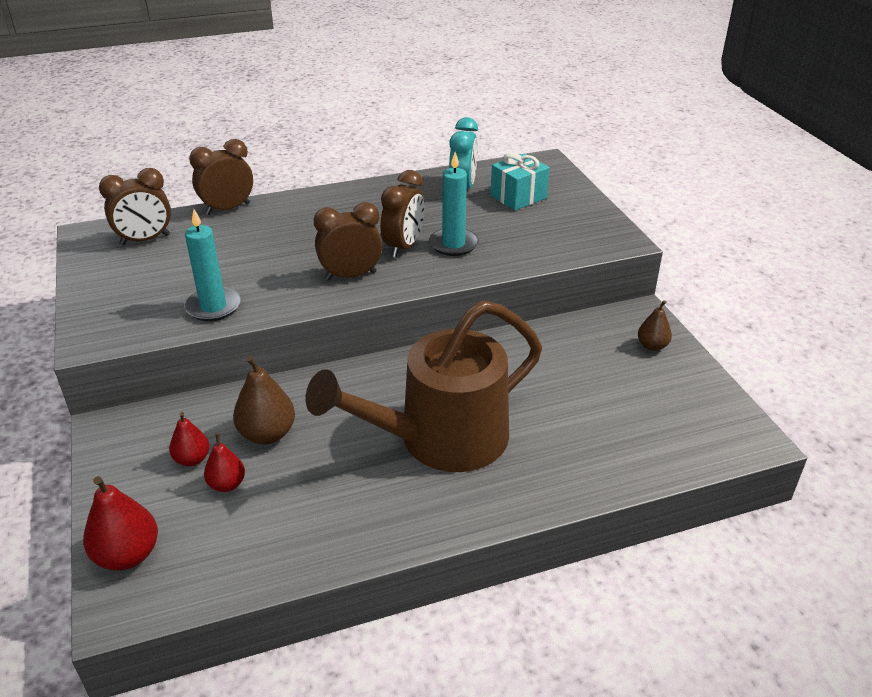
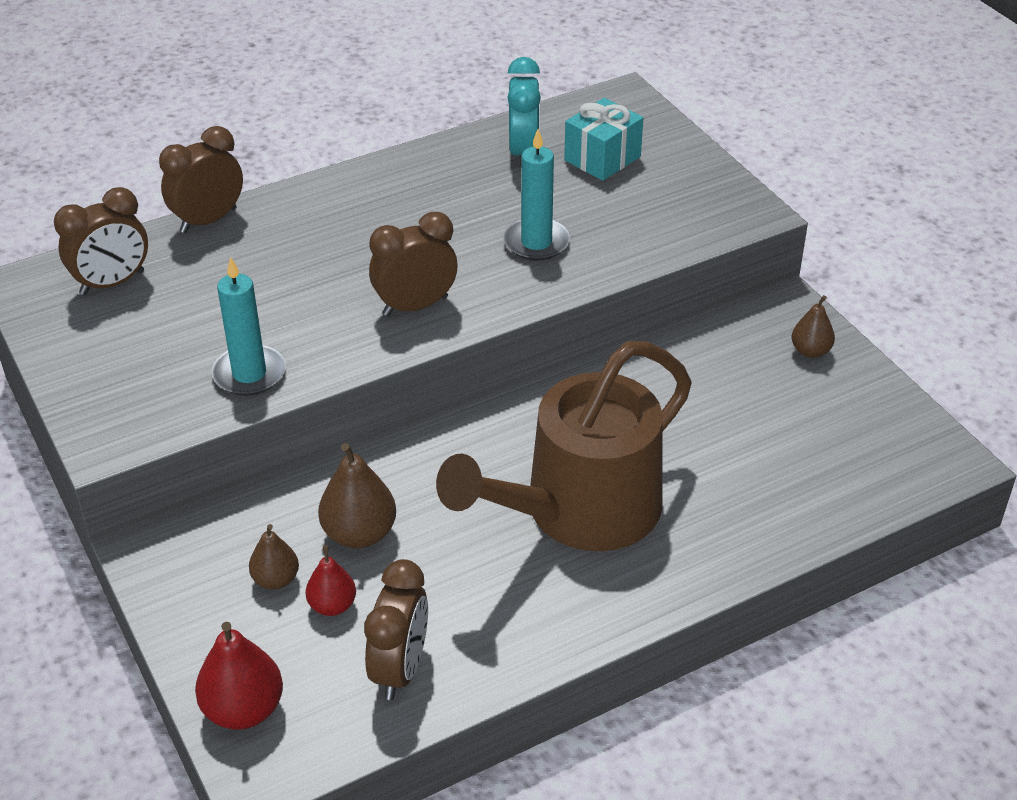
camera: 10 degrees left, 5 degrees up
red pear [169,412,210,466] -> brown pear [249,524,299,590]
brown clock [380,170,425,258] -> brown clock moved to [364,559,428,700]

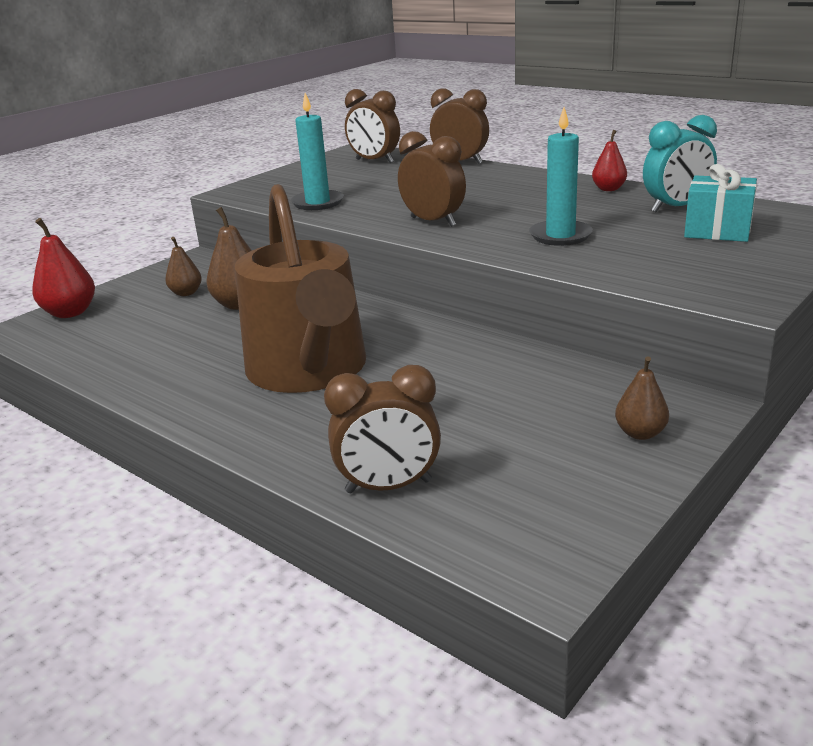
camera: 70 degrees right, 15 degrees down
red pear [306,545,356,616] -> red pear moved to [592,130,627,191]
brown clock [364,559,428,700] -> brown clock moved to [324,365,441,493]
brown watering can [436,341,692,551] -> brown watering can turned 135 degrees counterclockwise [235,184,366,393]

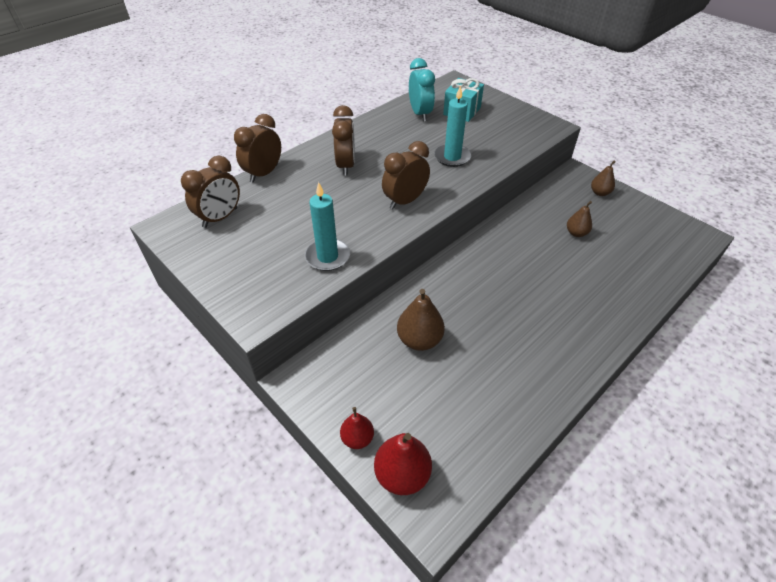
camera: 85 degrees left, 20 degrees up
brown pear [165,237,202,296] -> brown pear moved to [567,201,592,237]
brown watering can [235,184,366,393] -> none
brown clock [324,365,441,493] -> brown clock moved to [332,105,355,176]
red pear [592,130,627,191] -> red pear moved to [340,407,374,449]

